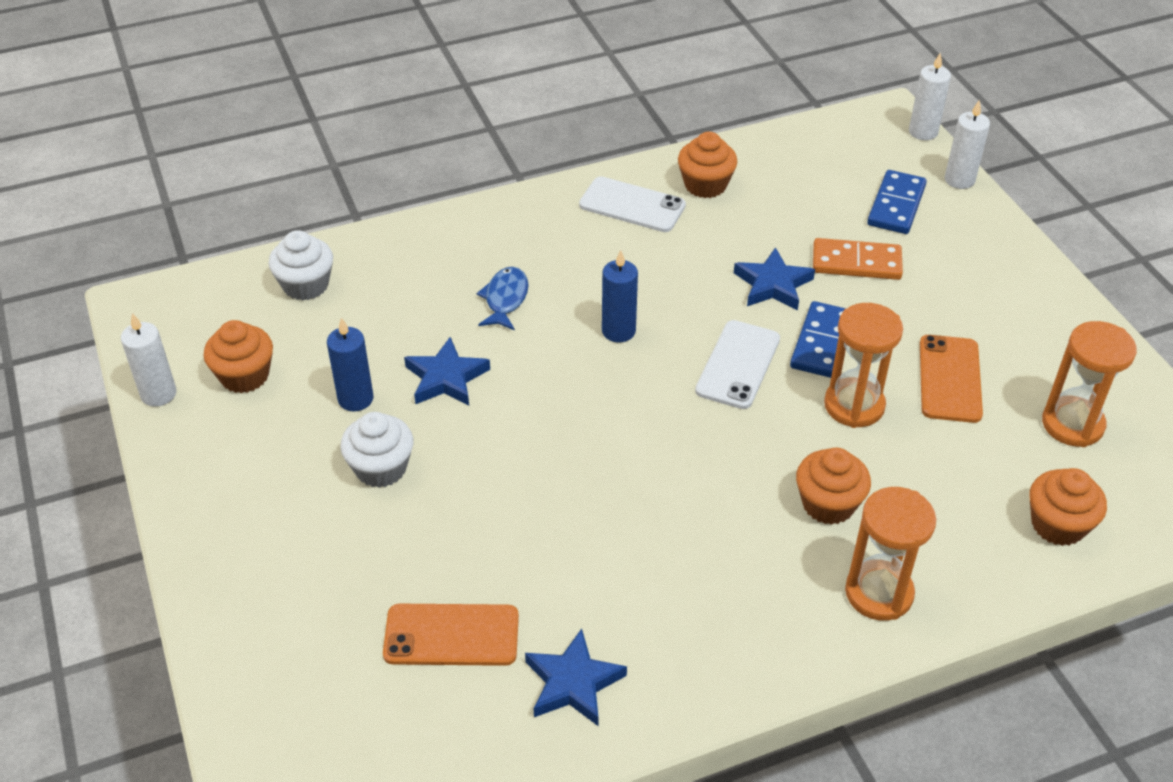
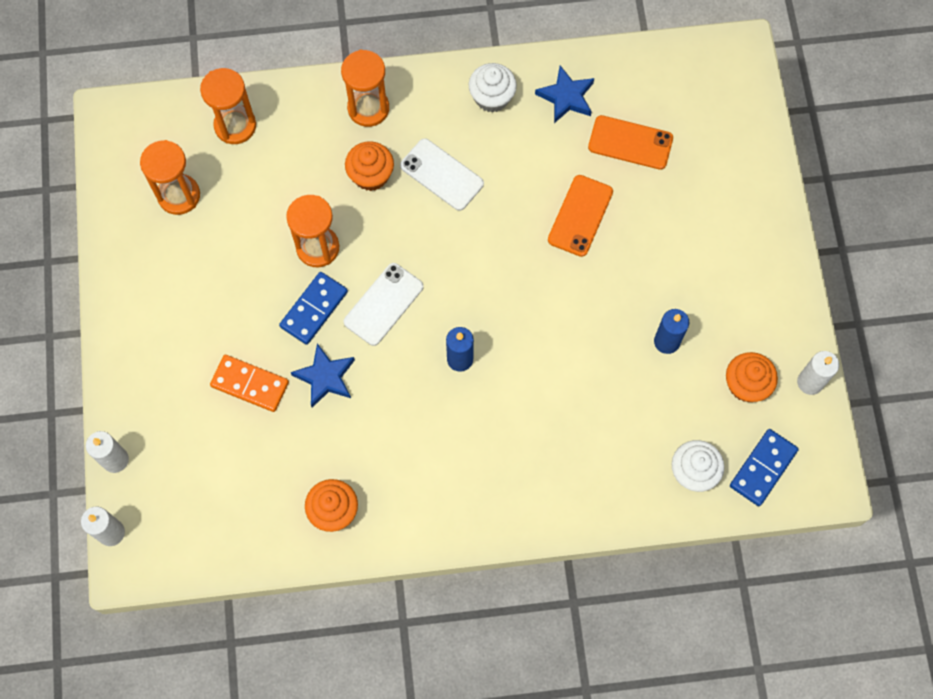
camera: 165 degrees left, 25 degrees up
white cupcake [340,412,413,488] -> white cupcake moved to [469,63,517,113]
blue star [404,337,490,406] -> none
blue fish [477,267,528,330] -> none
white phone [579,176,686,232] -> white phone moved to [400,139,484,211]
blue domino [867,170,927,234] -> blue domino moved to [730,429,799,506]
orange phone [920,335,983,423] -> orange phone moved to [548,175,613,257]
orange cupcake [1030,468,1107,546] -> orange hourglass [200,68,256,144]

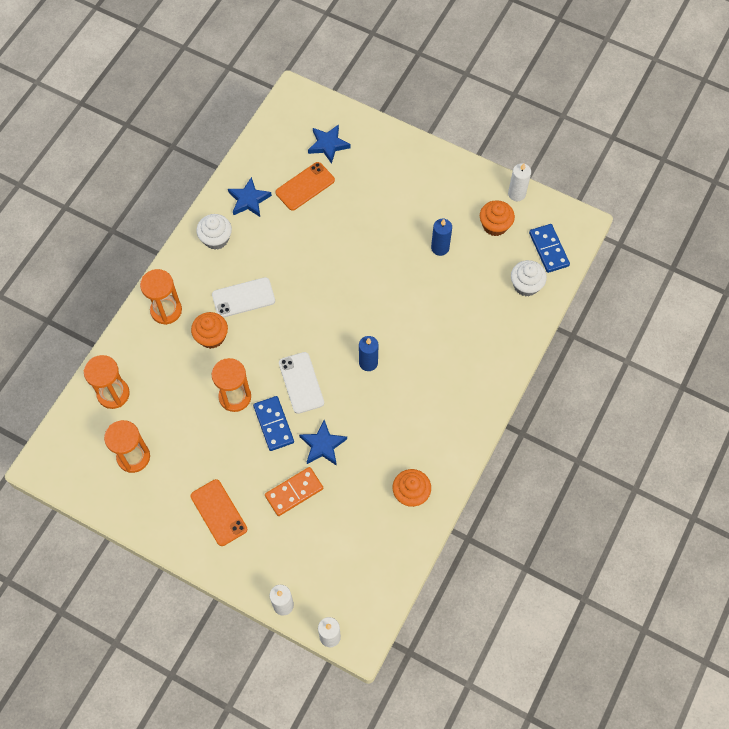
camera: 55 degrees left, 5 degrees down
orange phone [548,175,613,257] -> orange phone moved to [190,479,247,546]
none -> blue star [308,124,351,164]

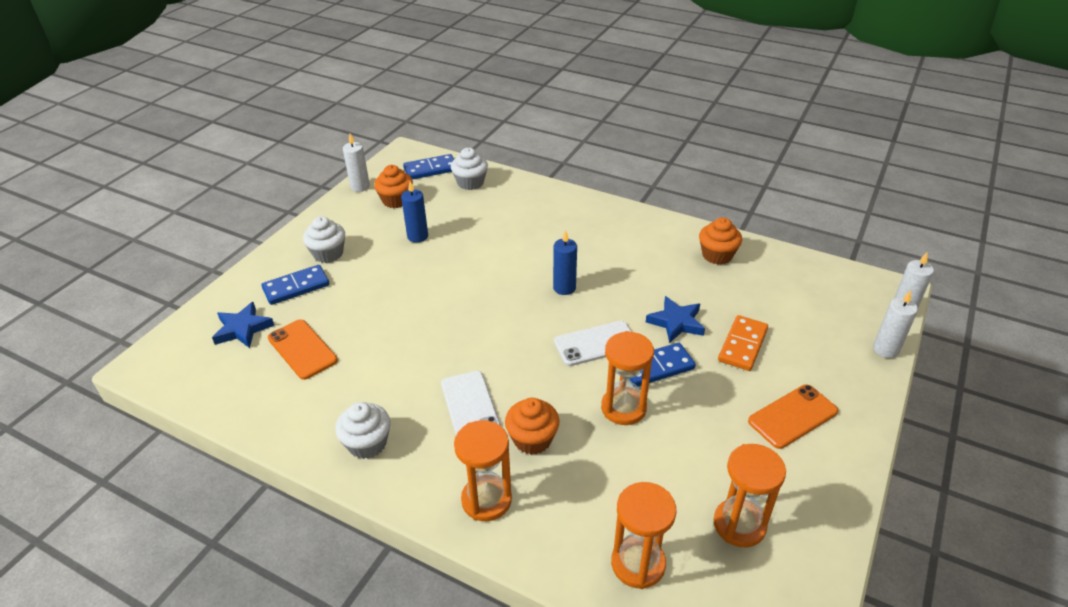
camera: 90 degrees left, 25 degrees down
blue star [228,177,272,217] -> none
orange domino [265,467,323,516] -> orange domino turned 60 degrees clockwise [718,315,768,371]
none -> blue domino [261,265,330,305]
none -> white cupcake [303,216,345,263]

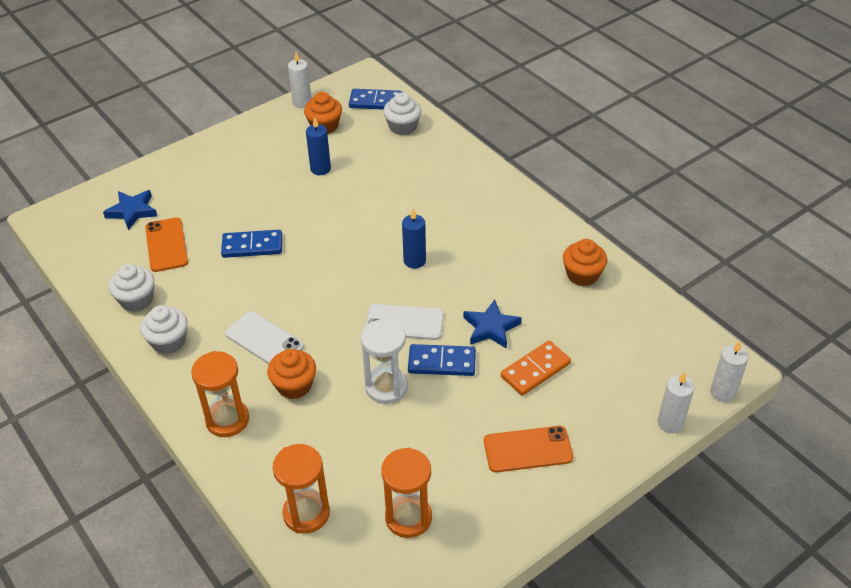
camera: 25 degrees right, 5 degrees up
blue domino [261,265,330,305] -> blue domino moved to [221,230,282,258]
white cupcake [303,216,345,263] -> white cupcake moved to [109,264,154,312]
white phone [441,371,501,435] -> white phone turned 60 degrees counterclockwise [225,311,304,364]
orange hourglass [601,331,654,425] -> white hourglass [361,319,408,404]

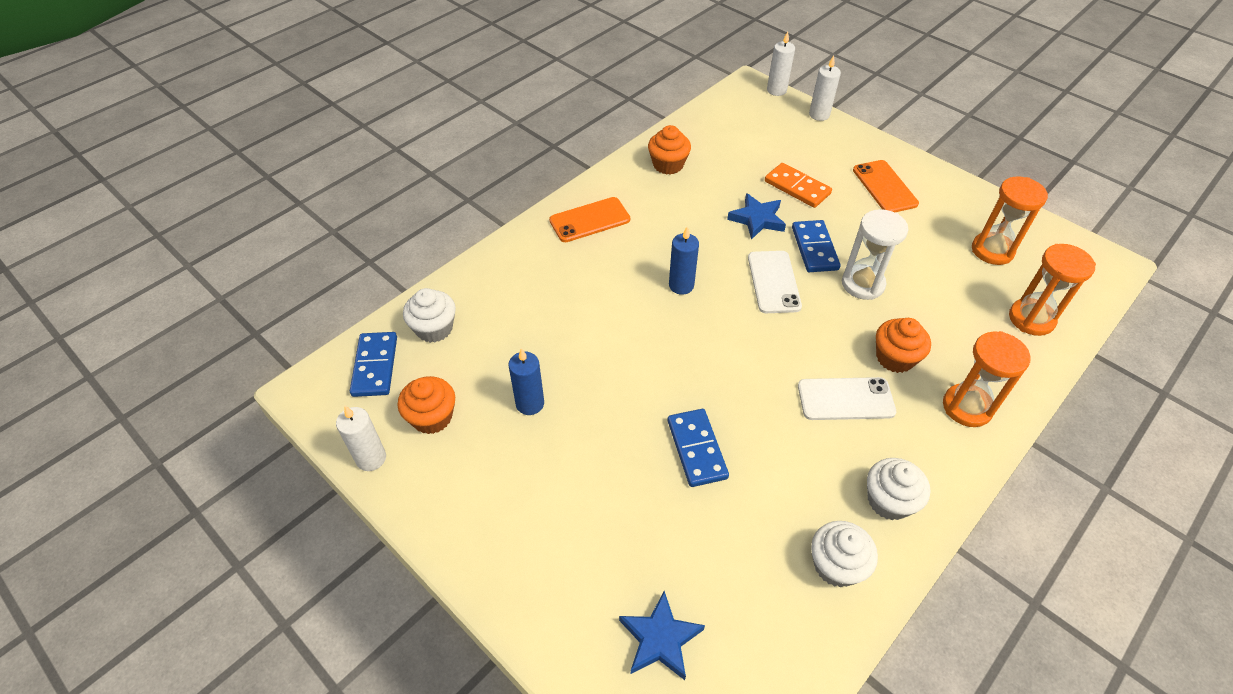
camera: 100 degrees left, 5 degrees up
orange phone [145,217,188,272] -> orange phone moved to [549,197,630,242]
white phone [225,311,304,364] -> white phone turned 60 degrees clockwise [798,377,896,420]

